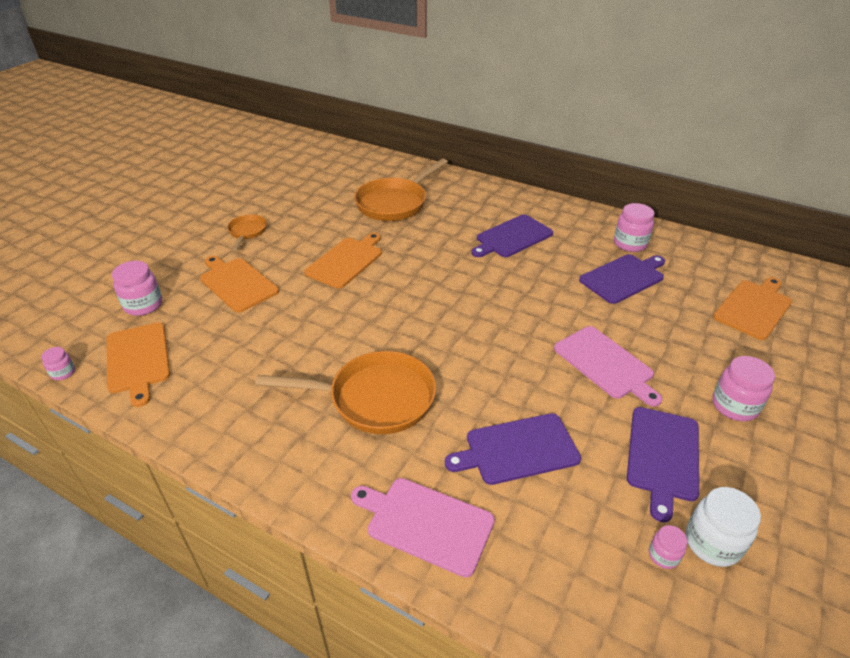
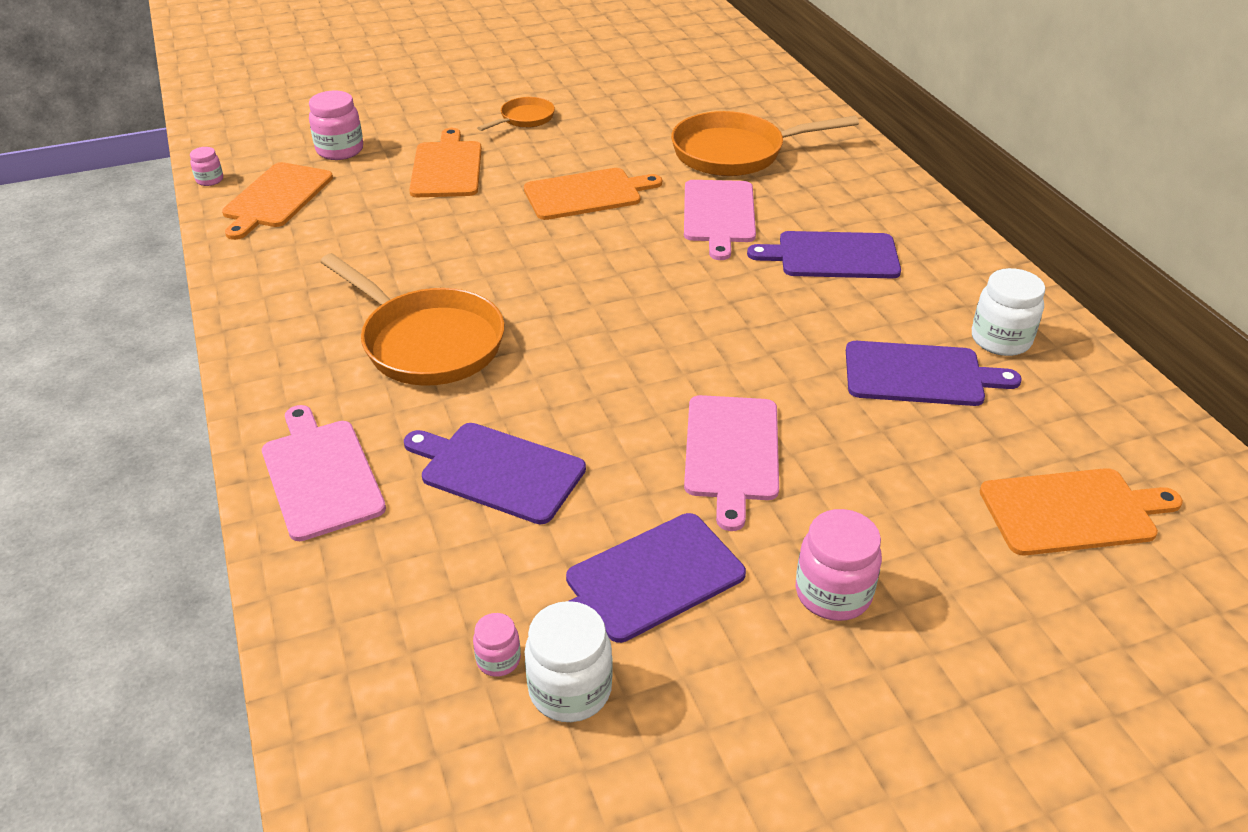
camera: 40 degrees right, 0 degrees up
pink jar [614,203,654,252] -> white jar [972,268,1045,356]
none -> pink cutting board [684,180,756,260]

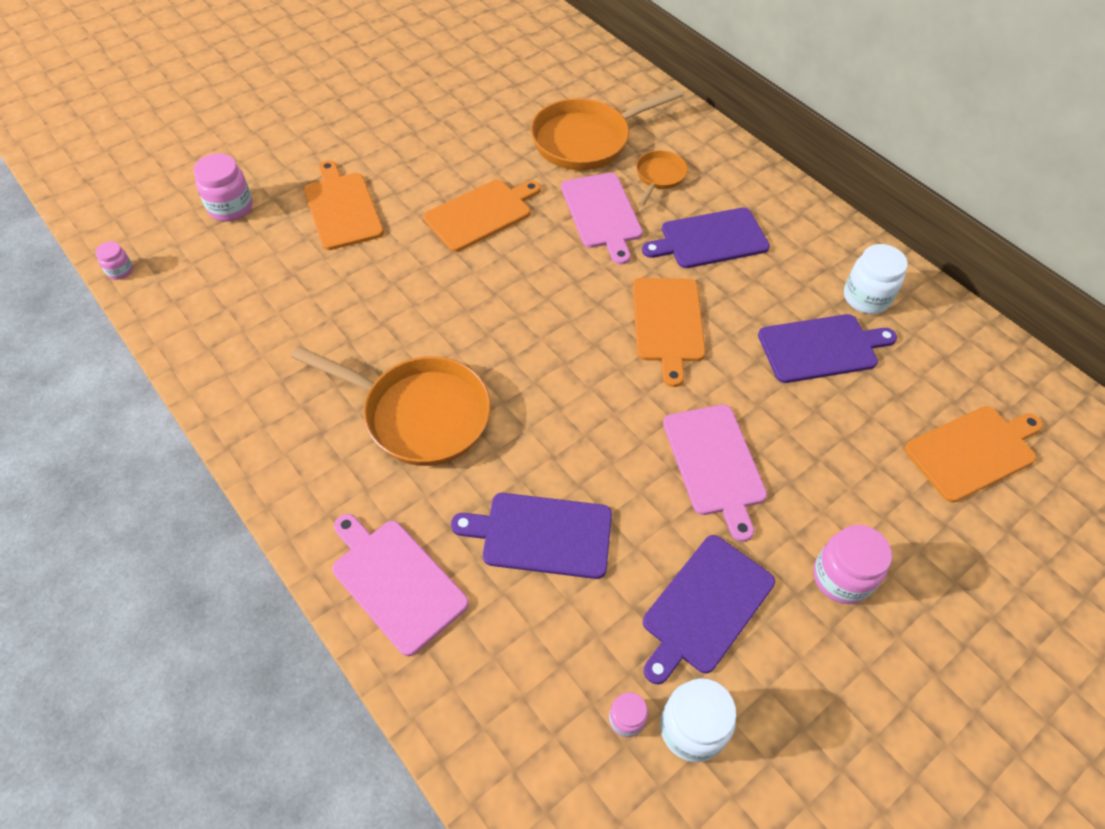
camera: 20 degrees left, 15 degrees up
orange cutting board [222,162,333,240] -> orange cutting board moved to [633,278,706,387]
orange pan [477,97,555,131] -> orange pan moved to [636,150,688,206]

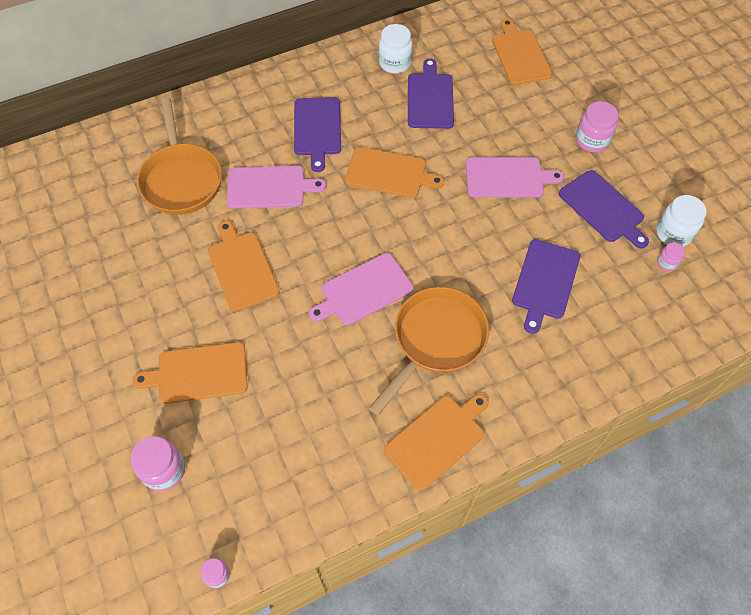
camera: 75 degrees left, 5 degrees up
pink cutting board [332,514,469,656] -> pink cutting board moved to [309,253,413,325]
orange pan [636,150,688,206] -> none
none -> orange cutting board [384,394,489,491]

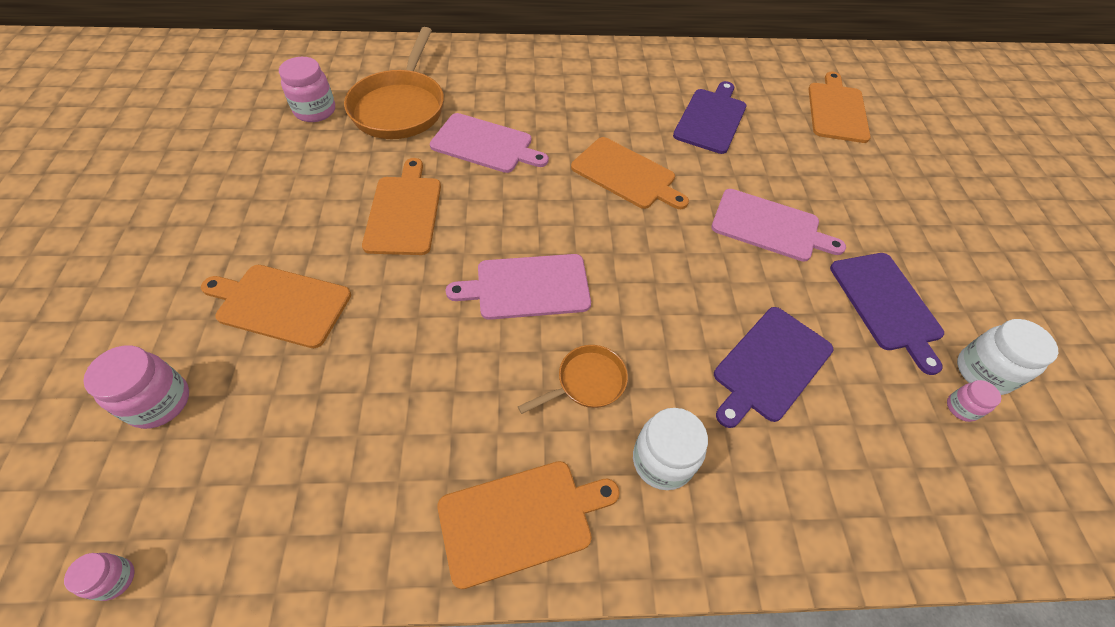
camera: 20 degrees right, 5 degrees down
purple cutting board [294,97,341,172] -> none
orange pan [369,287,489,415] -> orange pan [518,345,628,414], size x0.51
white jar [379,24,412,74] -> white jar moved to [633,408,708,490]
pink jar [576,101,618,152] -> pink jar moved to [279,57,335,122]

